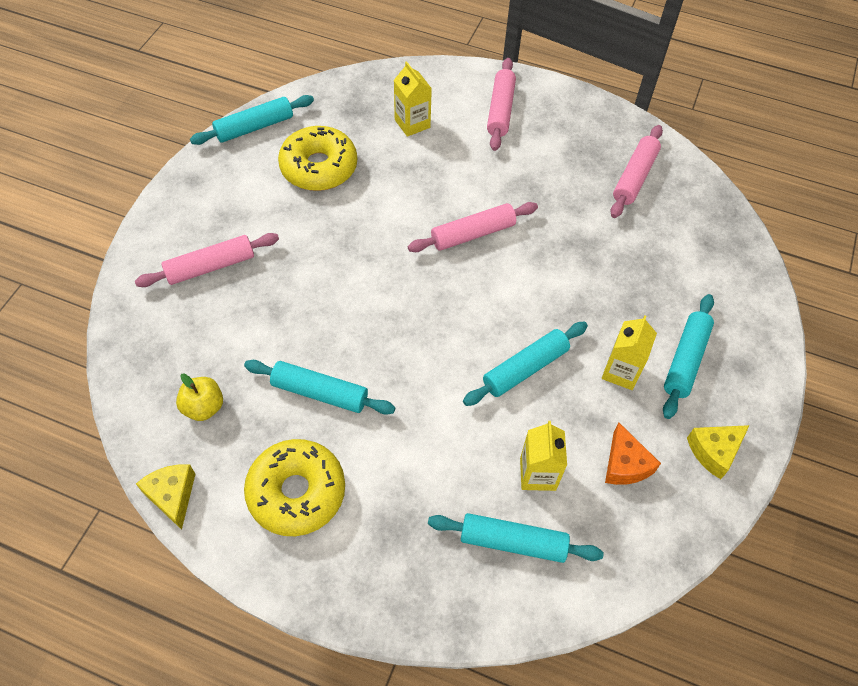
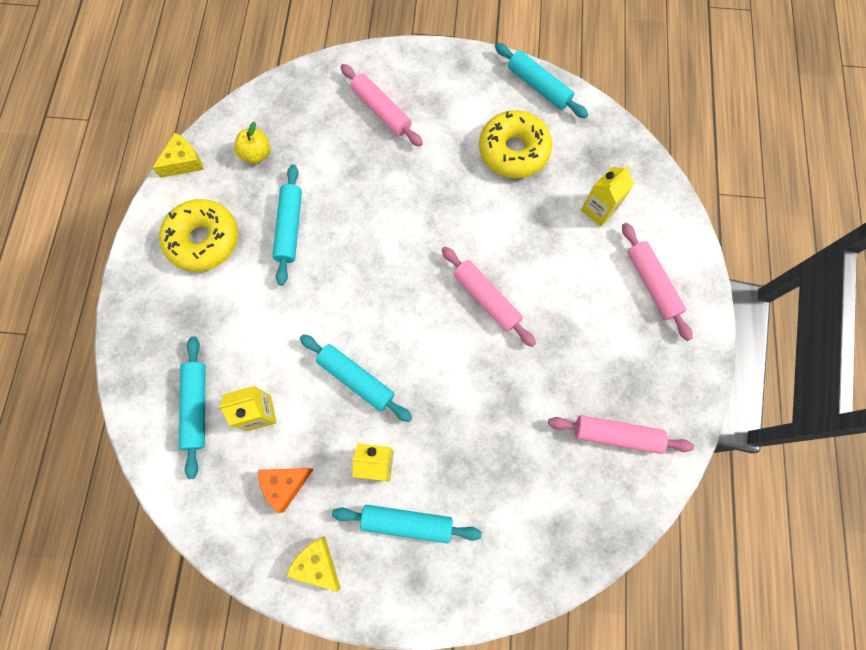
camera: 75 degrees right, 15 degrees up
pink rolling pin [487,58,516,151] -> pink rolling pin turned 75 degrees clockwise [622,223,693,341]

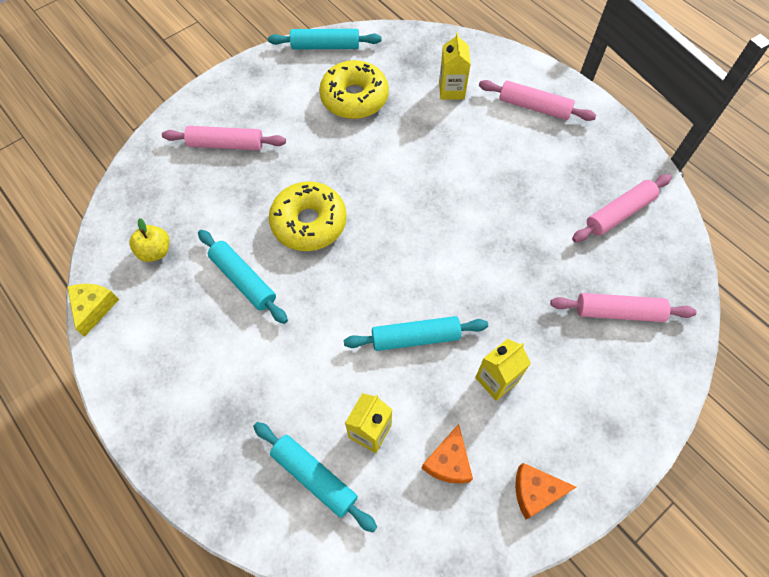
camera: 45 degrees left, 10 degrees down
yellow donut [159,199,238,272] -> yellow donut moved to [269,181,347,251]
yellow cheese [286,537,341,592] -> orange cheese [515,463,576,519]
turquoise rolling pin [332,505,482,544] -> none
pink rolling pin [441,246,536,347] -> pink rolling pin moved to [550,293,697,322]

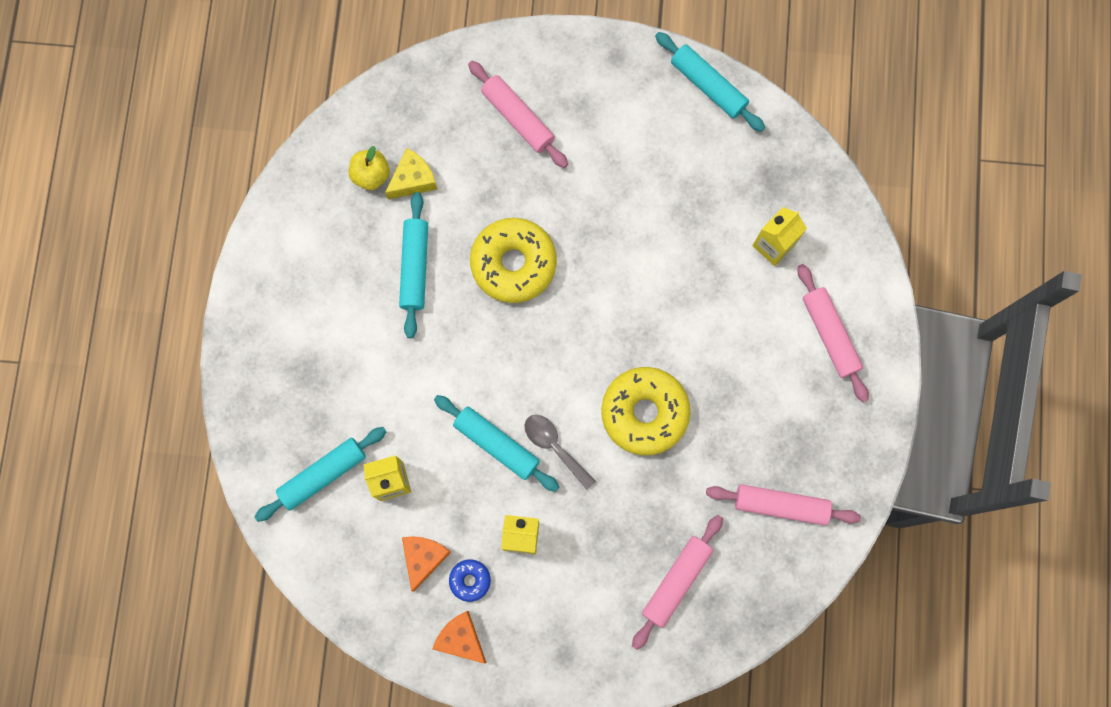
camera: 45 degrees right, 15 degrees up
yellow cheese [67,284,119,337] -> yellow cheese moved to [385,148,437,199]
turquoise rolling pin [253,422,377,532] -> turquoise rolling pin turned 60 degrees clockwise [255,427,387,522]
yellow donut [319,60,389,119] -> yellow donut moved to [601,367,690,456]
orange cheese [422,424,473,484] -> orange cheese turned 135 degrees clockwise [402,536,451,592]
pink rolling pin [550,293,697,322] -> pink rolling pin turned 75 degrees clockwise [632,515,723,650]
none -> blue donut [449,559,491,602]
none -> grey spoon [524,415,596,489]

